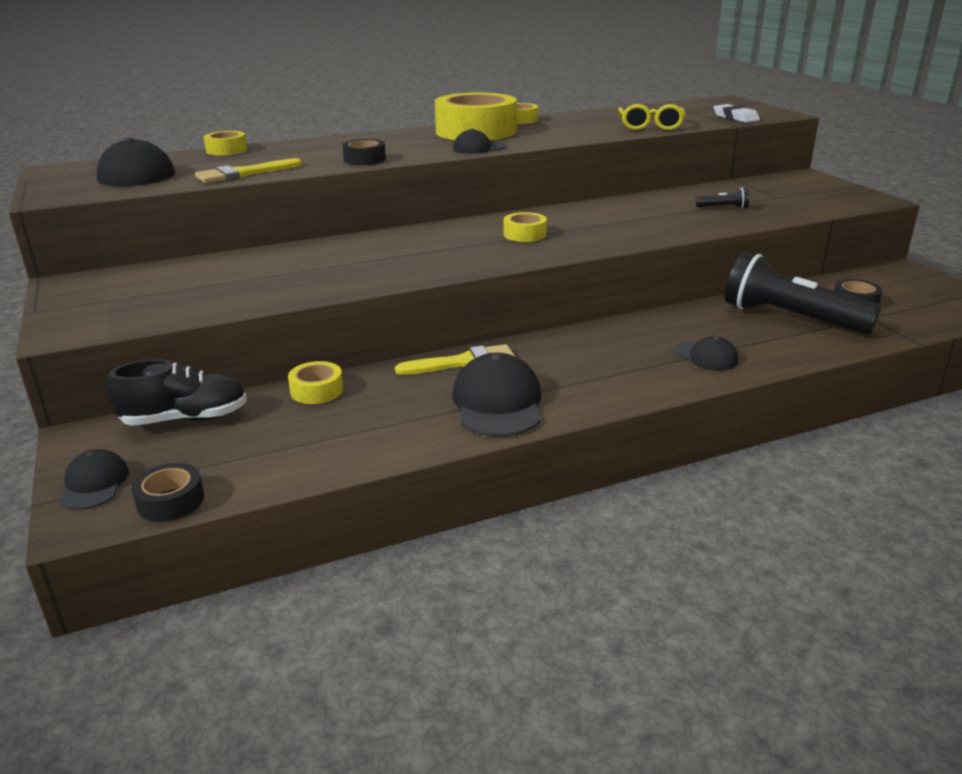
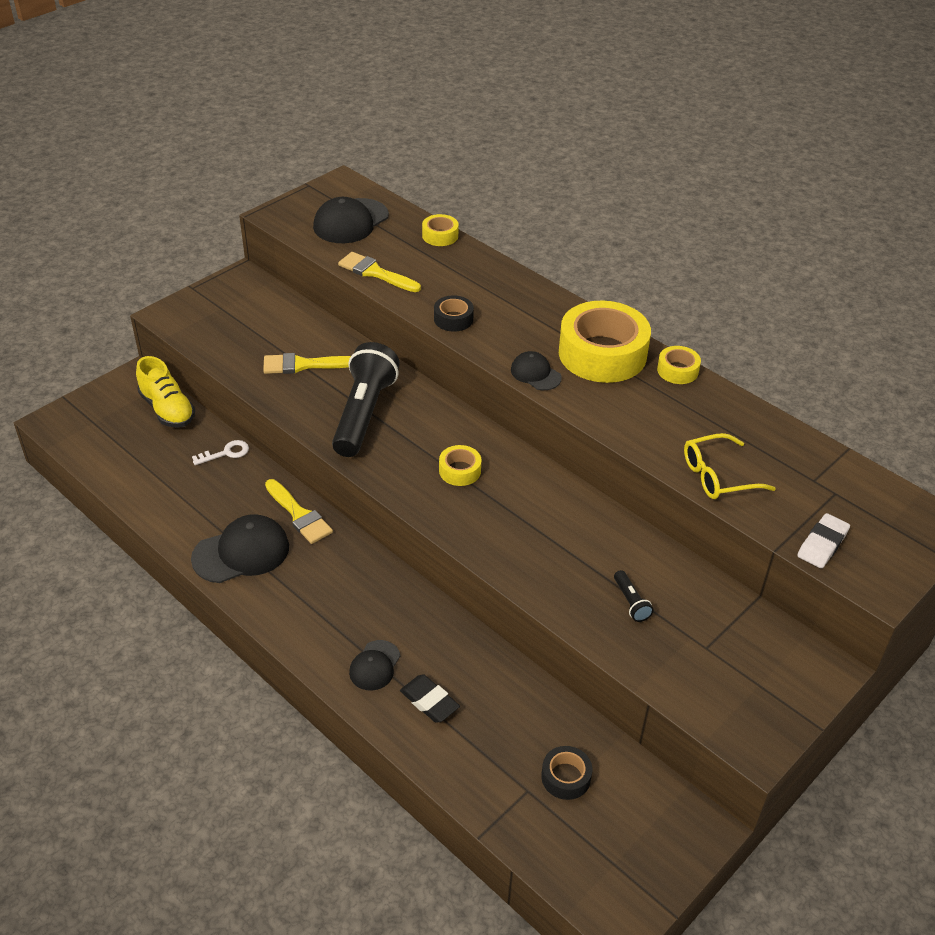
camera: 65 degrees right, 15 degrees up
black cap [59,449,129,510] -> none
black shoe [107,359,247,426] -> yellow shoe [136,356,195,428]
black tape [131,463,204,522] -> none
yellow tape [288,361,343,404] -> white key [192,440,249,465]
black flashlight [725,252,881,334] -> black flashlight moved to [332,342,400,457]
none -> yellow brush [263,353,351,374]
none -> black eraser [400,675,460,723]

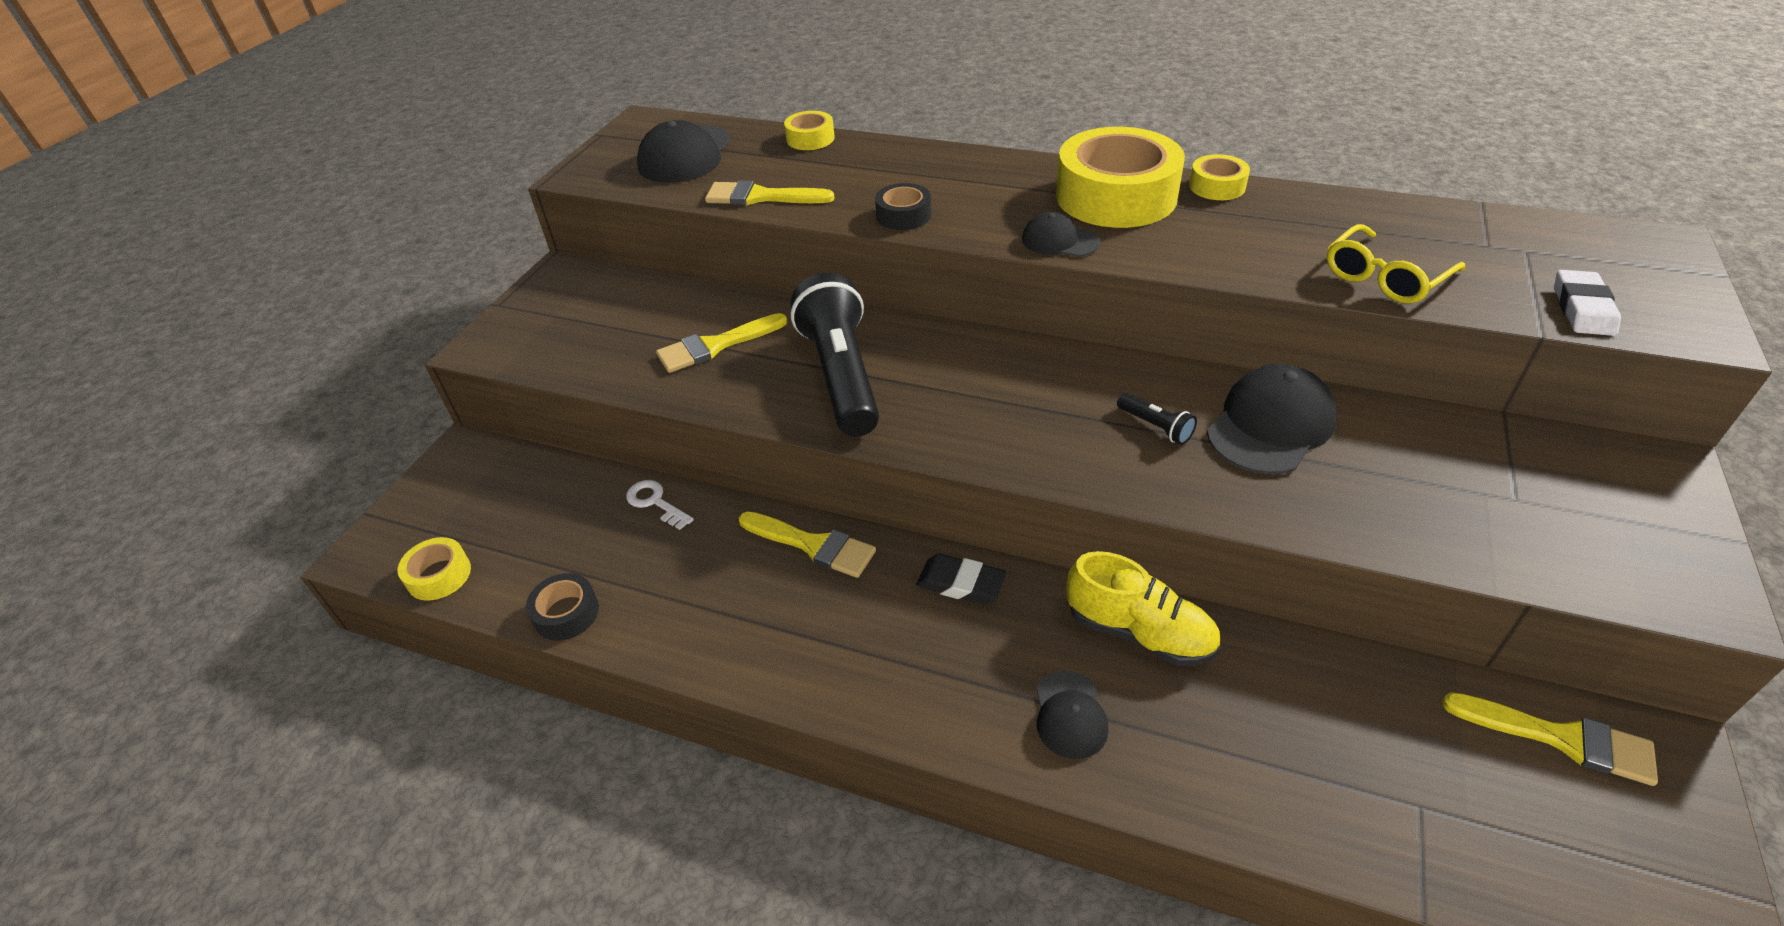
camera: 20 degrees left, 0 degrees up
yellow shoe [136,356,195,428] -> yellow shoe moved to [1067,551,1221,666]
black cap [191,514,289,583] -> black cap moved to [1207,364,1337,474]
white key [192,440,249,465] -> white key turned 90 degrees counterclockwise [626,480,694,530]
black eraser [400,675,460,723] -> black eraser moved to [916,554,1007,604]
yellow tape [439,445,481,486] -> yellow tape moved to [398,537,471,600]
black tape [541,746,592,800] -> black tape moved to [526,573,599,640]
black flashlight [614,570,654,622] -> black flashlight moved to [1117,393,1197,445]
none -> yellow brush [1442,692,1658,786]

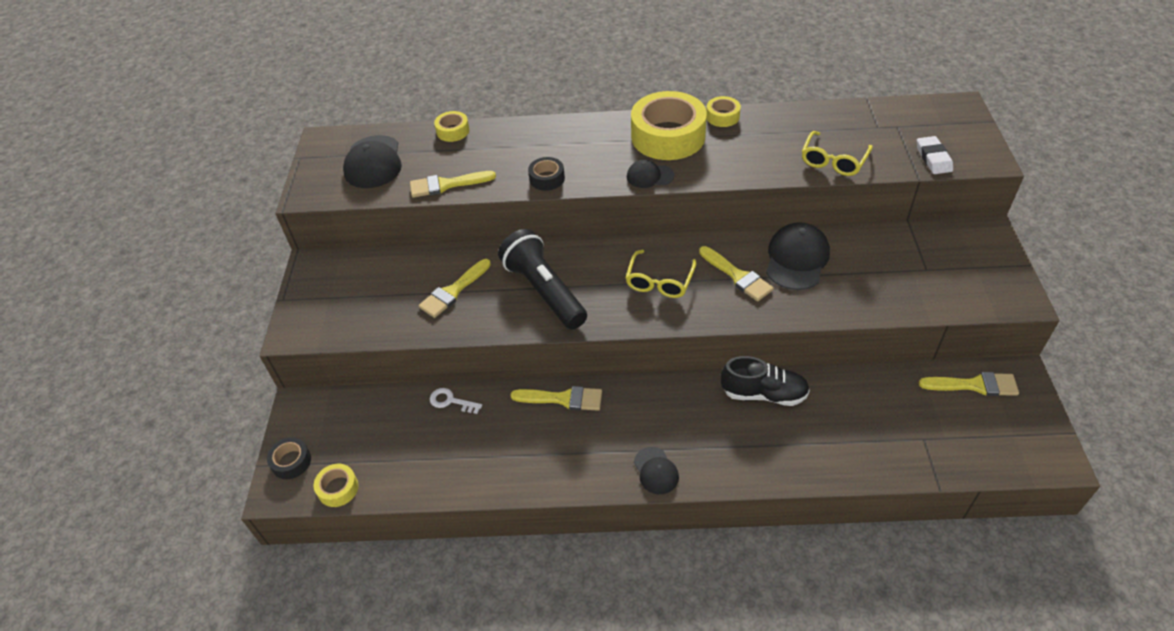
camera: 20 degrees left, 5 degrees up
black tape [526,573,599,640] -> black tape moved to [267,437,311,479]
black eraser [916,554,1007,604] -> none
black cap [1036,670,1109,759] -> black cap moved to [634,447,679,494]
yellow shoe [1067,551,1221,666] -> black shoe [721,356,810,406]
black flashlight [1117,393,1197,445] -> yellow brush [699,246,774,301]
none -> yellow glasses [625,250,697,298]

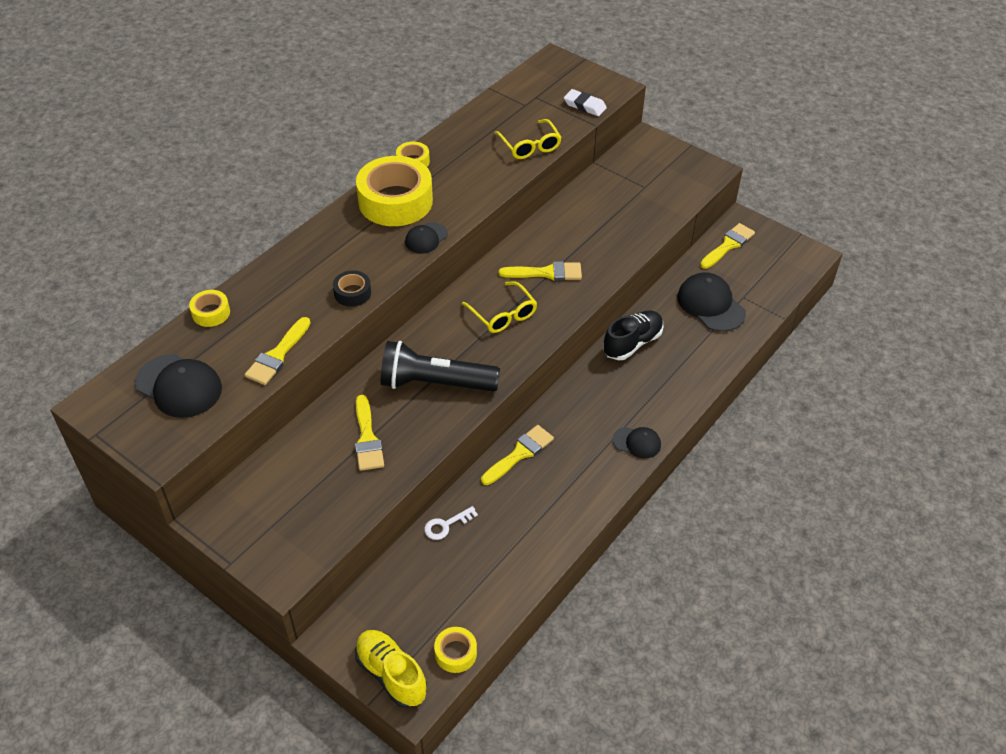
camera: 55 degrees left, 0 degrees up
black tape [267,437,311,479] -> yellow shoe [355,630,427,708]
black cap [766,222,830,290] -> black cap moved to [677,272,746,332]

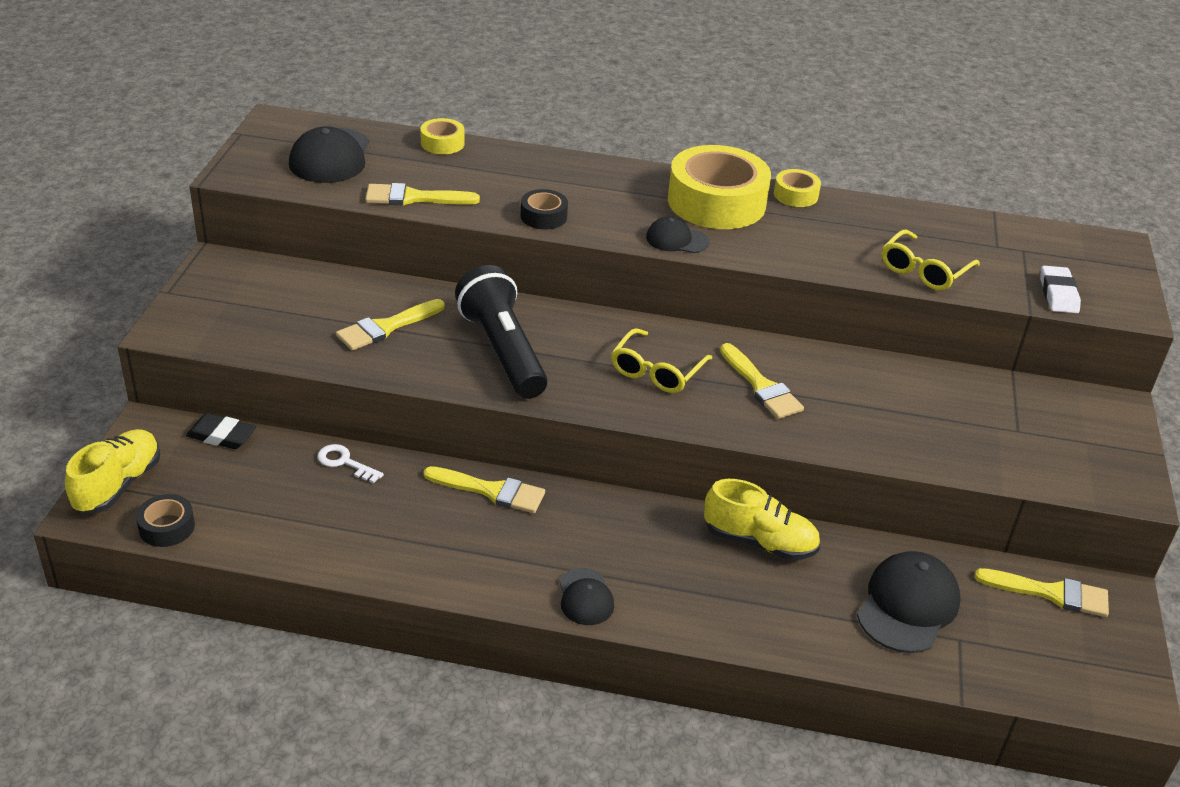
camera: 60 degrees right, 10 degrees down
yellow tape [434,627,477,673] -> black tape [136,494,195,547]
black shoe [603,310,663,360] -> yellow shoe [704,479,820,560]
none -> black eraser [186,413,256,449]

